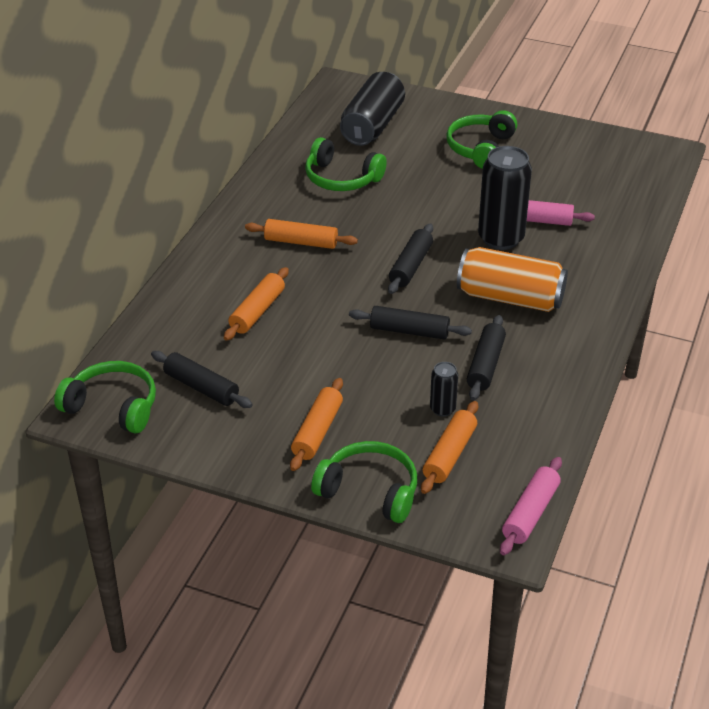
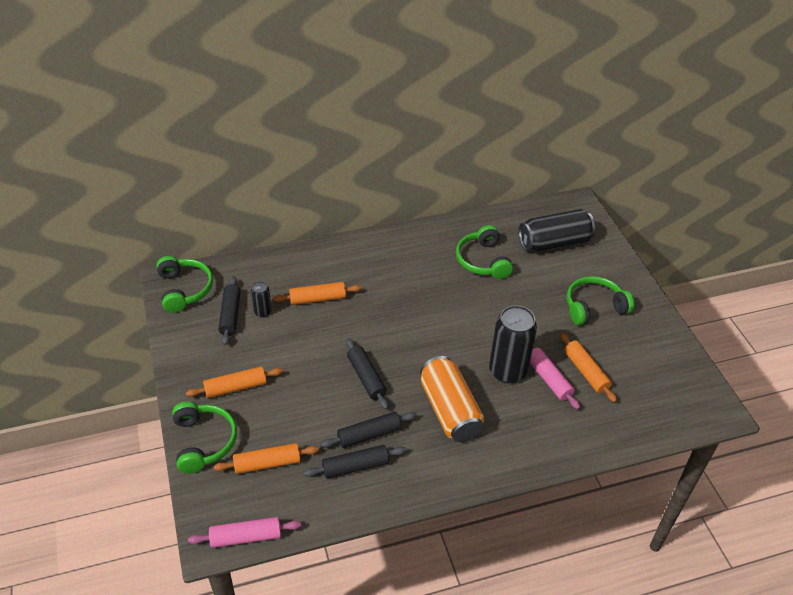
camera: 50 degrees right, 5 degrees up
orange rolling pin [245,219,358,249] -> orange rolling pin moved to [560,333,617,403]
black rolling pin [388,223,433,294] -> black rolling pin moved to [304,445,406,479]
black can [430,362,458,417] -> black can moved to [251,281,272,318]

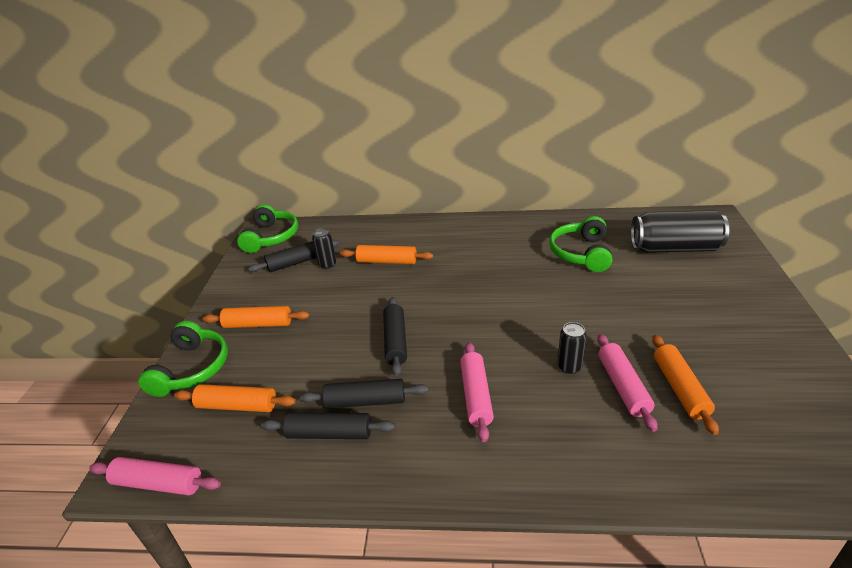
camera: 25 degrees right, 10 degrees down
black rolling pin [218,276,241,345] -> black rolling pin turned 45 degrees clockwise [248,240,340,272]
orange can [420,356,484,442] -> pink rolling pin [460,342,494,442]
black can [489,305,537,384] -> black can [557,322,587,374], size x0.48
green headphones [567,276,634,325] -> none

